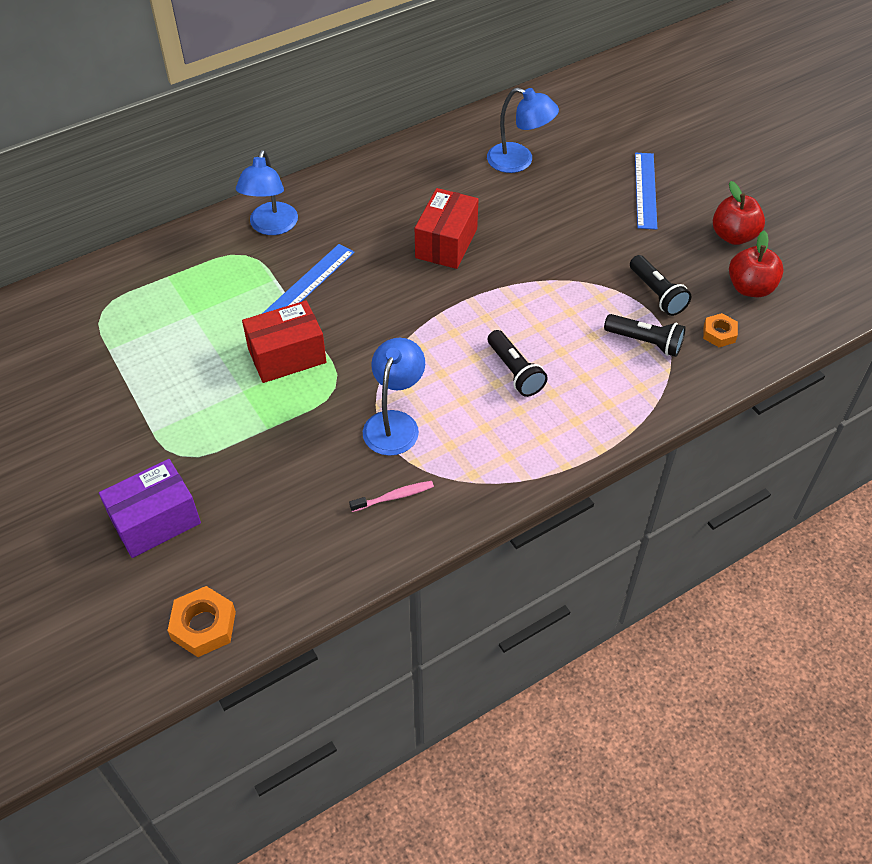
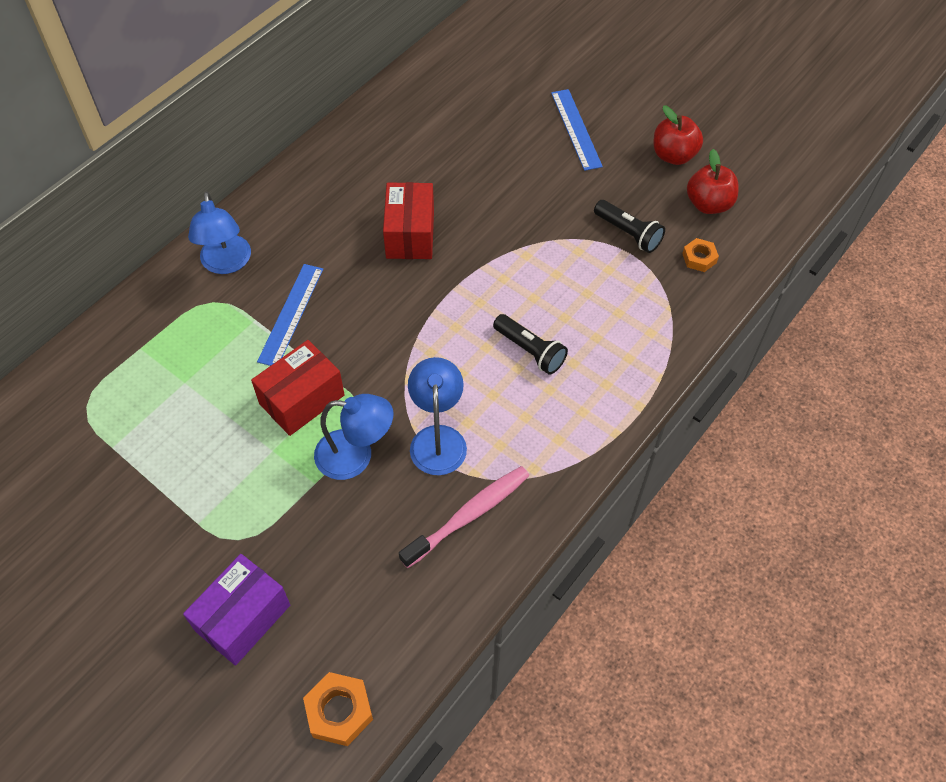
camera: 20 degrees left, 5 degrees up
pink toothbrush [349,481,434,512] -> pink toothbrush [399,466,529,568], size x1.80
blue lamp [487,88,559,173] -> blue lamp moved to [314,394,394,480]
black flashlight [604,314,686,357] -> none

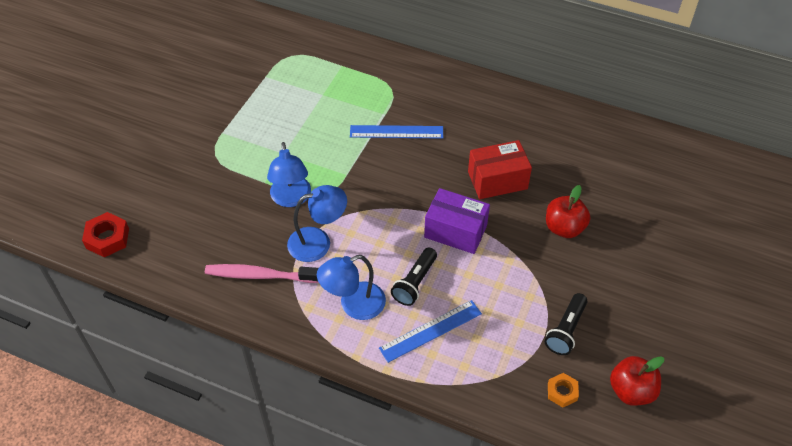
camera: 75 degrees right, 5 degrees down
purple box [183,554,290,666] -> purple box moved to [424,188,490,254]
blue lamp [188,192,251,274] -> blue lamp moved to [317,255,386,320]
red box [251,340,345,436] -> none
orange nut [303,672,373,746] -> red nut [82,212,129,257]
pink toothbrush [399,466,529,568] -> pink toothbrush turned 150 degrees clockwise [205,264,319,283]
blue ruler [551,89,603,171] -> blue ruler moved to [379,300,482,363]
red apple [653,105,703,165] -> red apple moved to [546,185,590,238]

